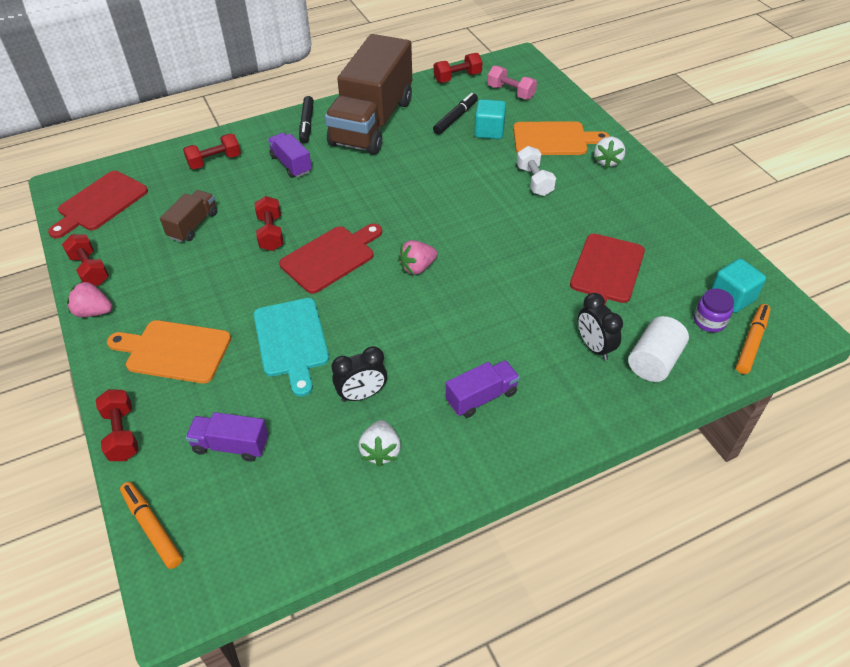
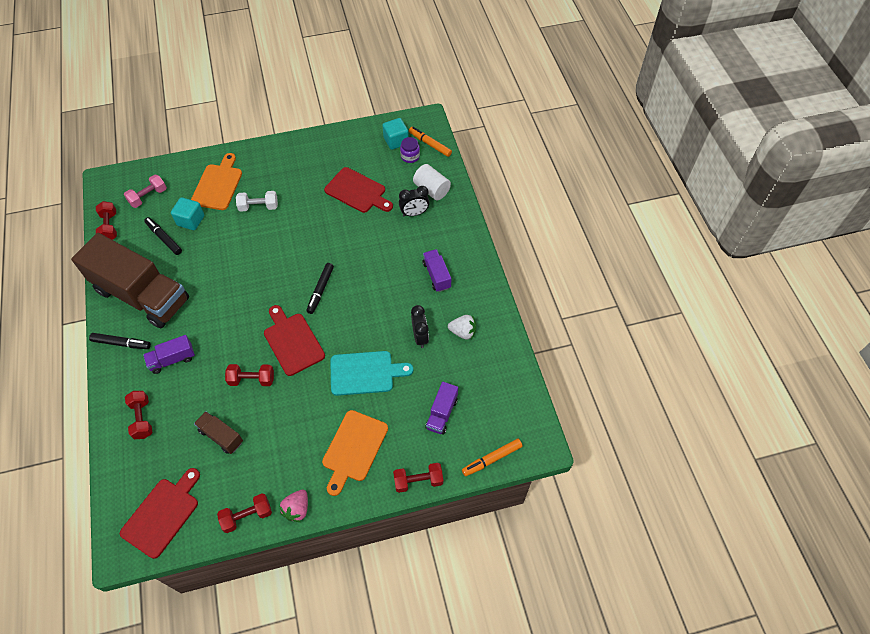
camera: 80 degrees left, 10 degrees up
red cutting board [48,171,148,238] -> red cutting board turned 105 degrees counterclockwise [120,468,200,559]
pink strawberry [398,240,438,275] -> black marker [306,263,334,314]
white strawberry [594,137,625,168] -> none

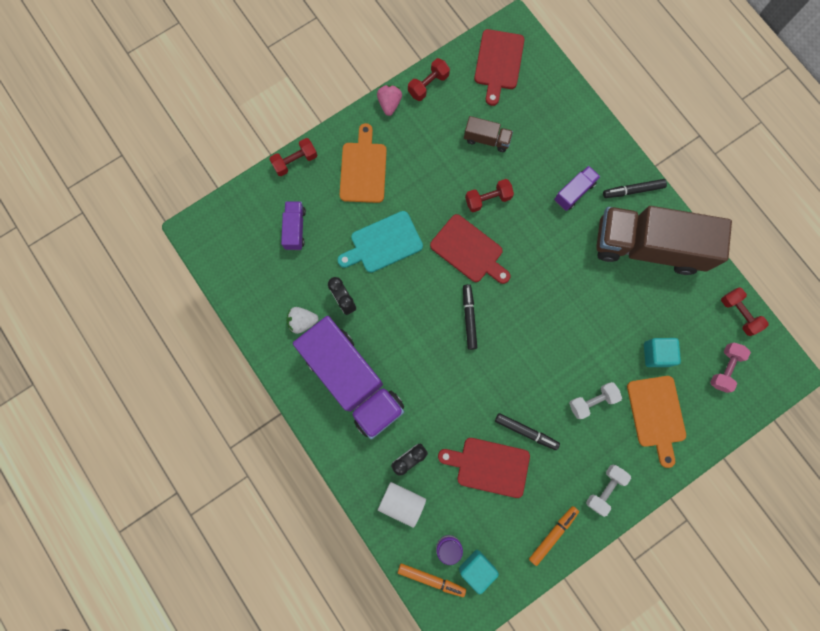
camera: 160 degrees right, 20 degrees up
red dumbbell [125,391,152,439] -> none
black marker [144,217,182,255] -> black marker moved to [495,413,560,450]
purple truck [422,249,451,292] -> purple truck [293,316,404,440], size x2.36
orange marker [462,439,522,476] -> orange marker moved to [529,506,579,566]
none -> white dumbbell [586,465,631,517]

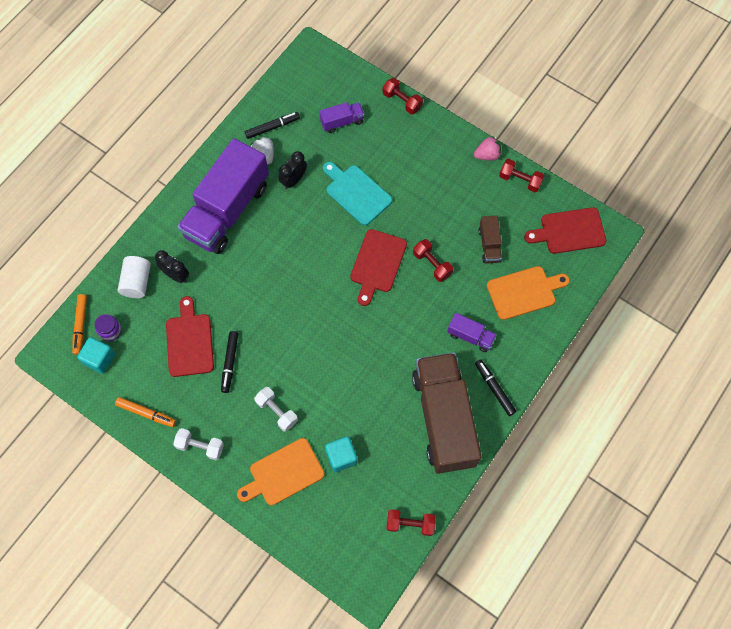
camera: 70 degrees right, 10 degrees down
orange cutting board [340,123,387,203] -> orange cutting board moved to [487,266,570,320]
black marker [463,284,477,350] -> black marker moved to [245,112,300,139]
pink dumbbell [710,343,751,393] -> none
red dumbbell [721,287,769,336] -> red dumbbell turned 60 degrees clockwise [386,509,436,536]

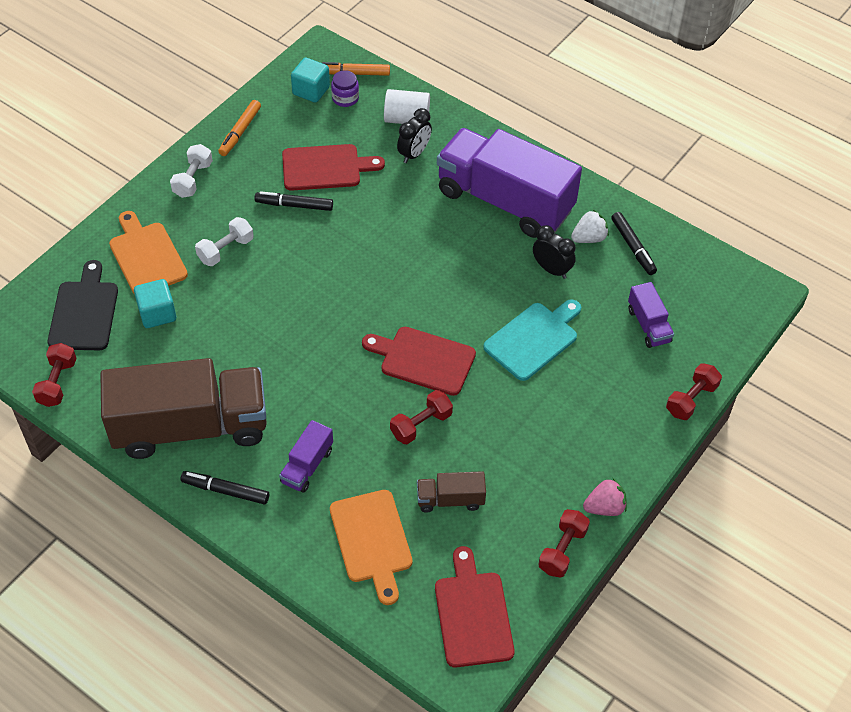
camera: 90 degrees right, 15 degrees down
pink strawberry [474,136,501,160] -> pink strawberry turned 90 degrees counterclockwise [583,478,627,516]
black marker [475,360,516,416] -> black marker turned 135 degrees counterclockwise [180,471,269,504]
none -> black cutting board [47,260,118,350]

